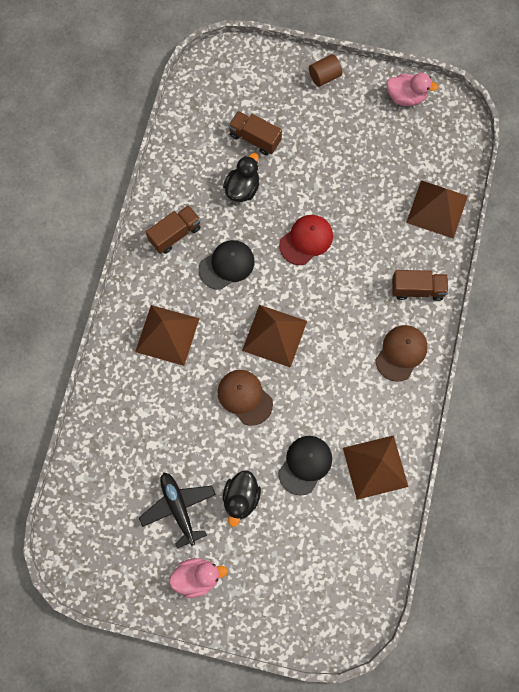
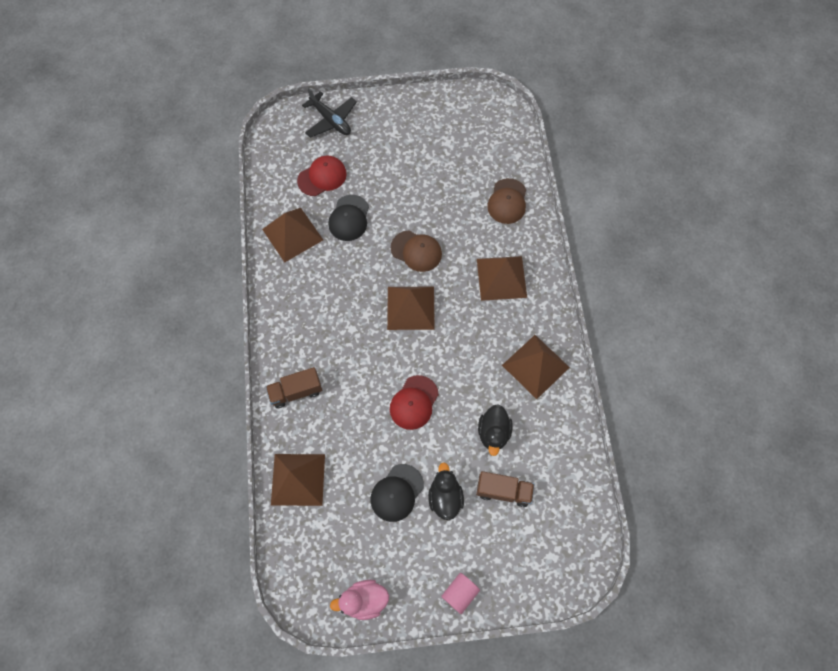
camera: 160 degrees right, 5 degrees down
black plane [139,473,216,549] -> black plane moved to [302,88,357,138]
brown truck [146,205,201,254] -> brown pyramid [502,335,570,399]
pink duck [169,558,228,598] -> none
black cap [198,240,255,290] -> black cap moved to [371,464,424,522]
black duck [223,470,261,527] -> black duck moved to [428,462,464,520]
brown cylinder [309,54,342,87] -> pink cylinder [441,573,480,614]
brown cap [375,325,428,382] -> brown cap moved to [487,178,526,224]
none -> red cap [297,156,347,196]

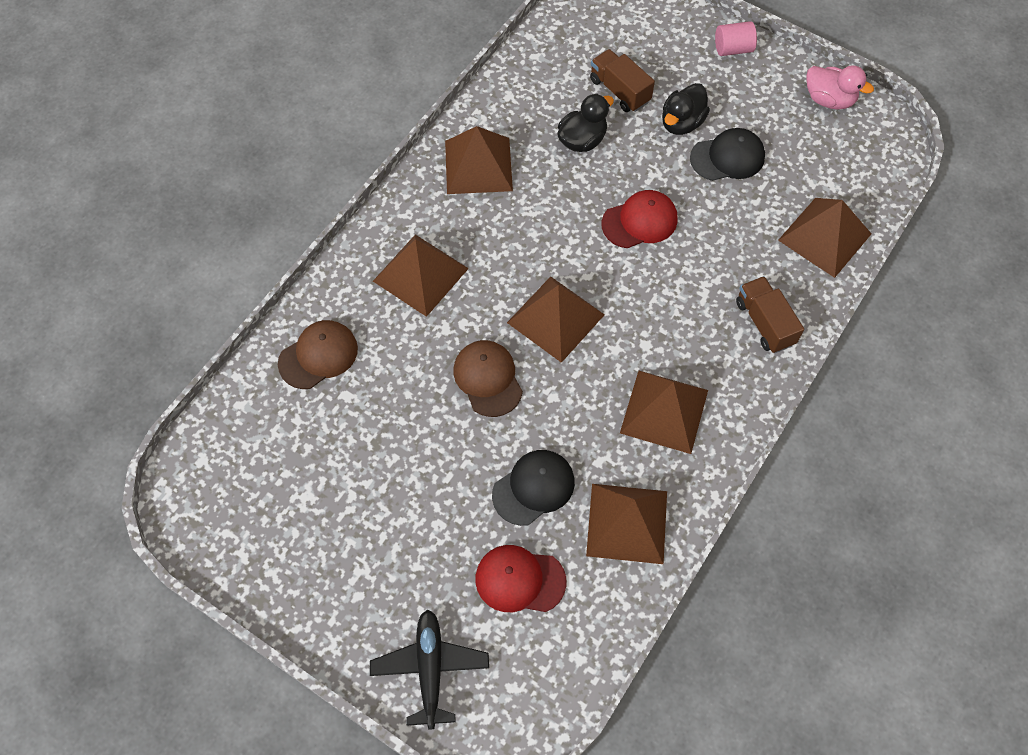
camera: 140 degrees left, 5 degrees down
brown truck [266,367,322,408] -> brown truck turned 135 degrees counterclockwise [736,276,804,353]
none -> brown pyramid [620,371,708,454]

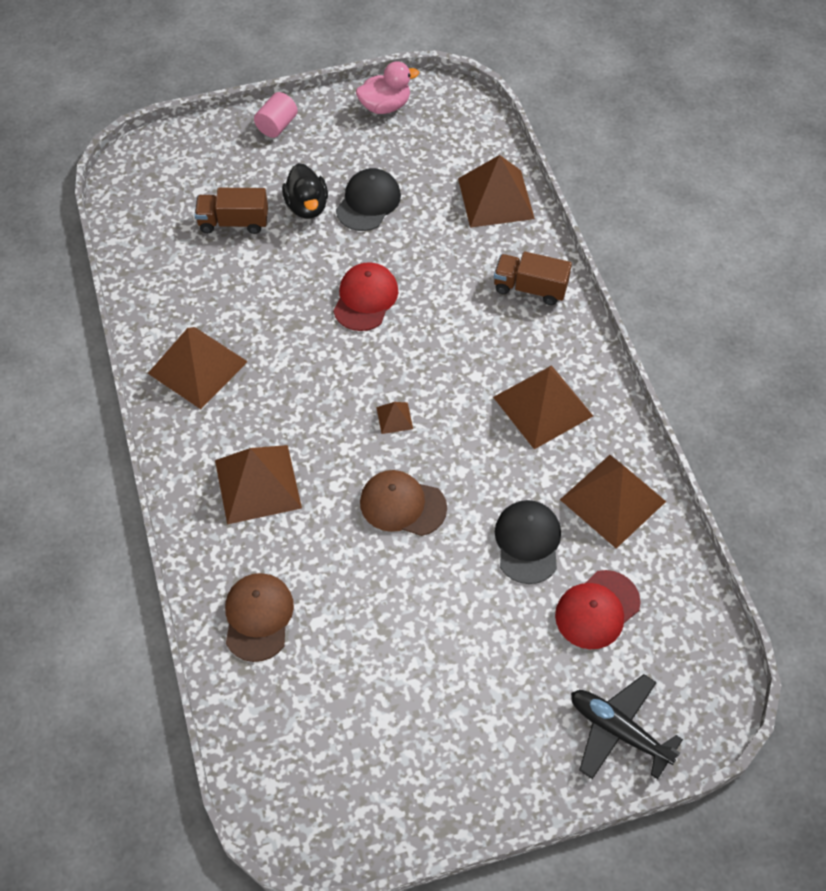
camera: 50 degrees left, 5 degrees down
brown pyramid [507,276,605,363] -> brown pyramid [376,402,413,434], size x0.44
black duck [557,94,614,152] -> none

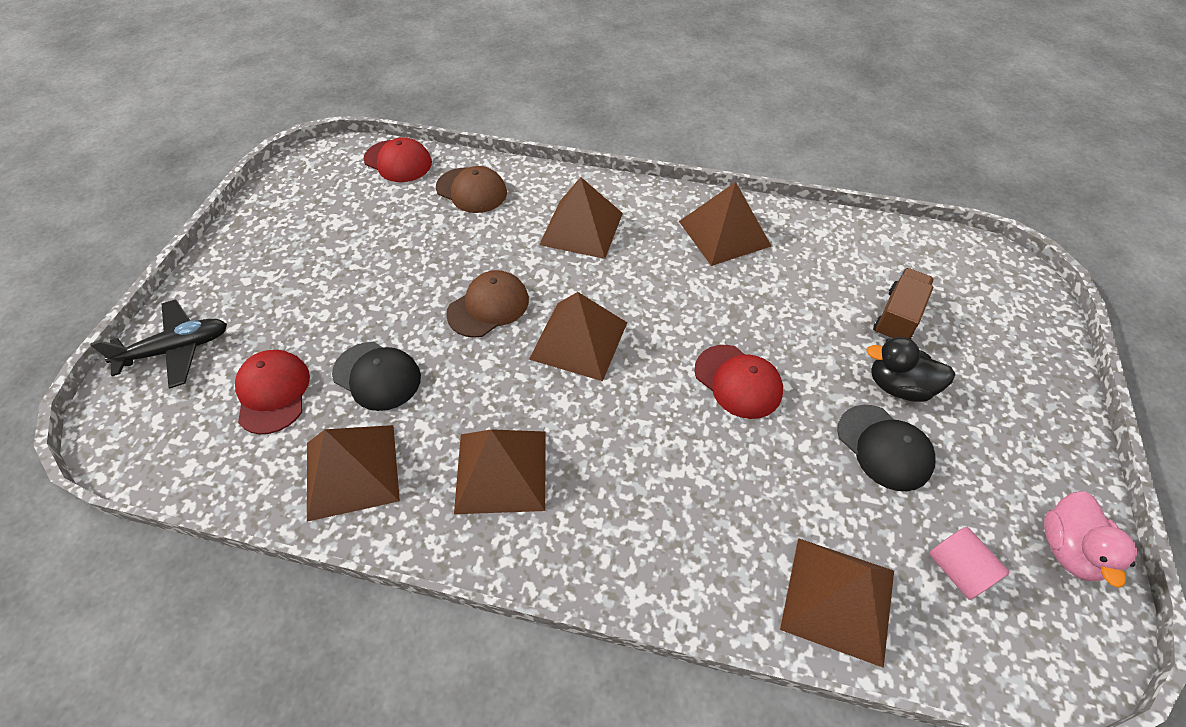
camera: 120 degrees right, 5 degrees down
pink cylinder [254,92,298,138] -> pink cylinder moved to [929,527,1010,600]
brown pyramid [376,402,413,434] -> brown pyramid [529,292,627,381], size x2.27
brown truck [494,252,572,305] -> none
none -> red cap [364,137,432,182]

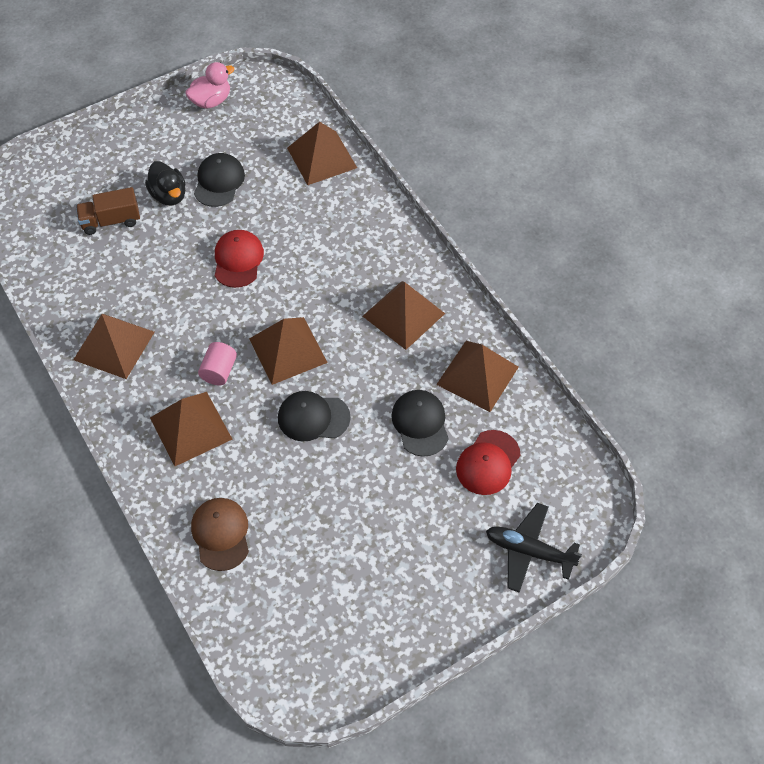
camera: 135 degrees left, 5 degrees up
red cap [364,137,432,182] -> none
brown cap [446,270,529,338] -> black cap [278,391,351,442]
pink cylinder [929,527,1010,600] -> pink cylinder moved to [198,342,237,385]

